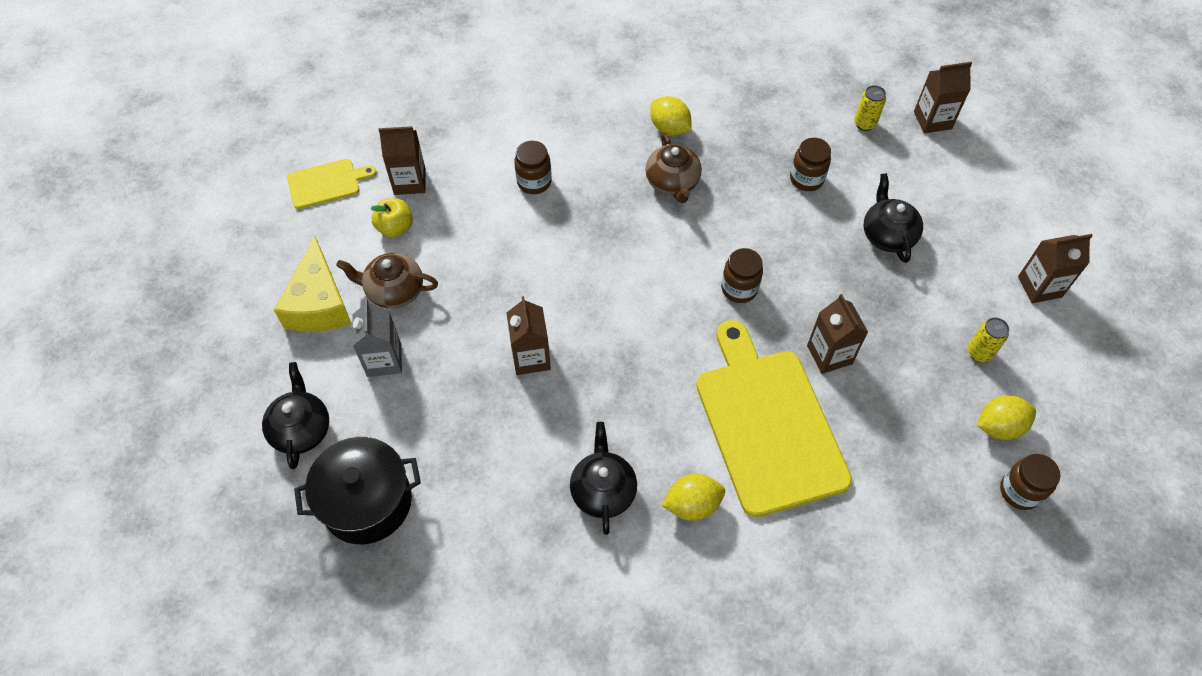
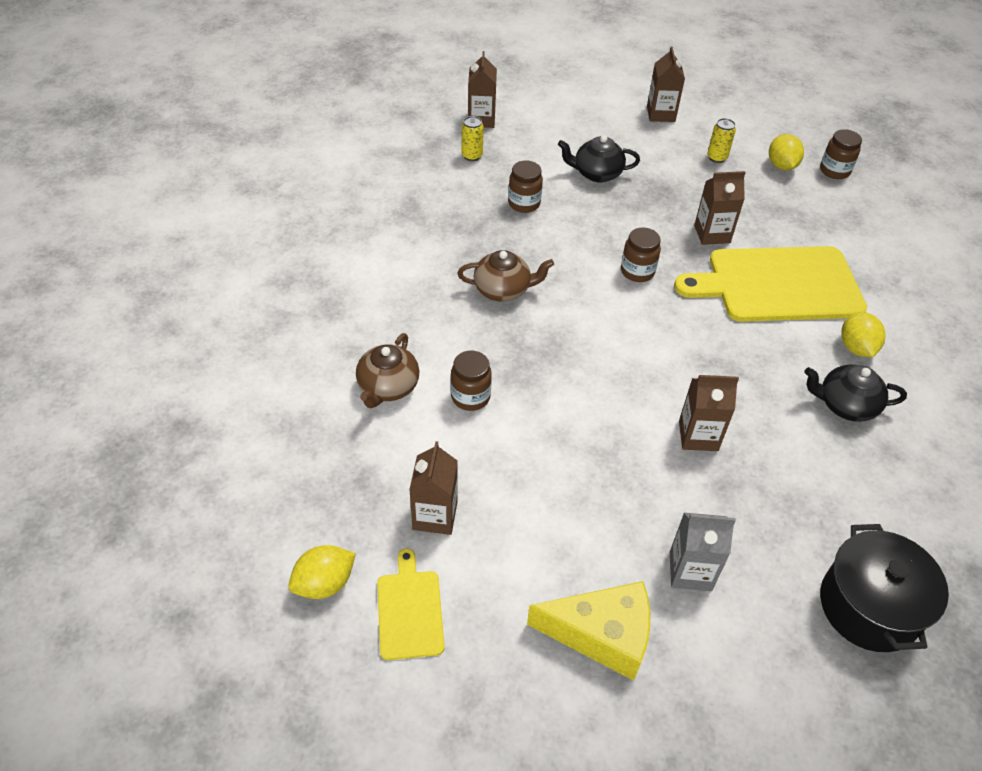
camera: 80 degrees left, 10 degrees down
black teapot [262,362,329,469] -> none
brown teapot [336,253,438,309] -> brown teapot moved to [356,333,419,408]
yellow apple [371,198,413,238] -> none
yellow lemon [650,96,692,136] -> yellow lemon moved to [288,545,356,599]

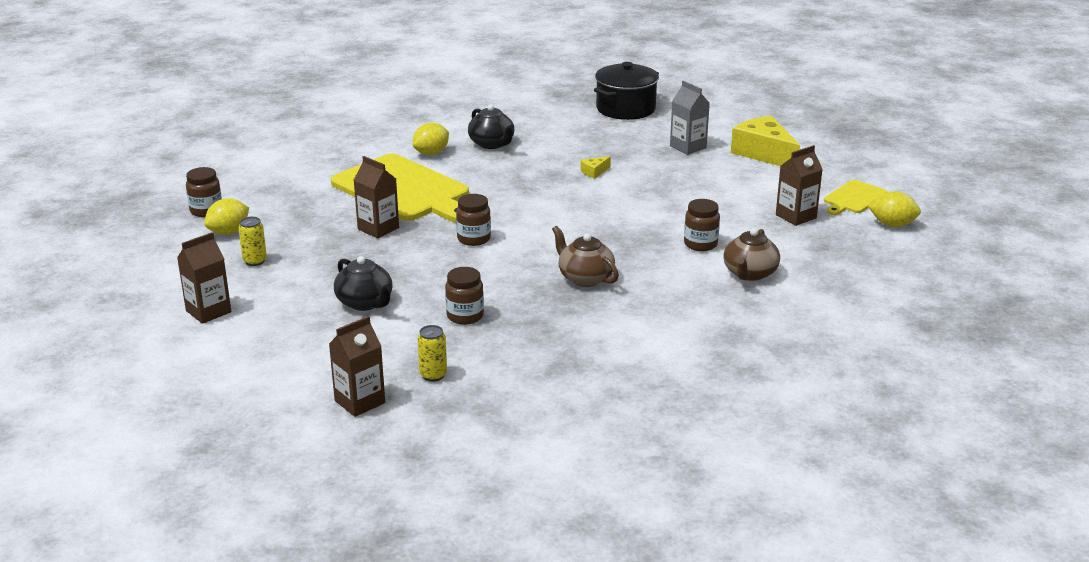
camera: 130 degrees left, 20 degrees down
brown teapot [356,333,419,408] -> brown teapot turned 135 degrees clockwise [723,228,780,281]
brown carton [679,375,739,451] -> yellow cheese [581,156,611,179]

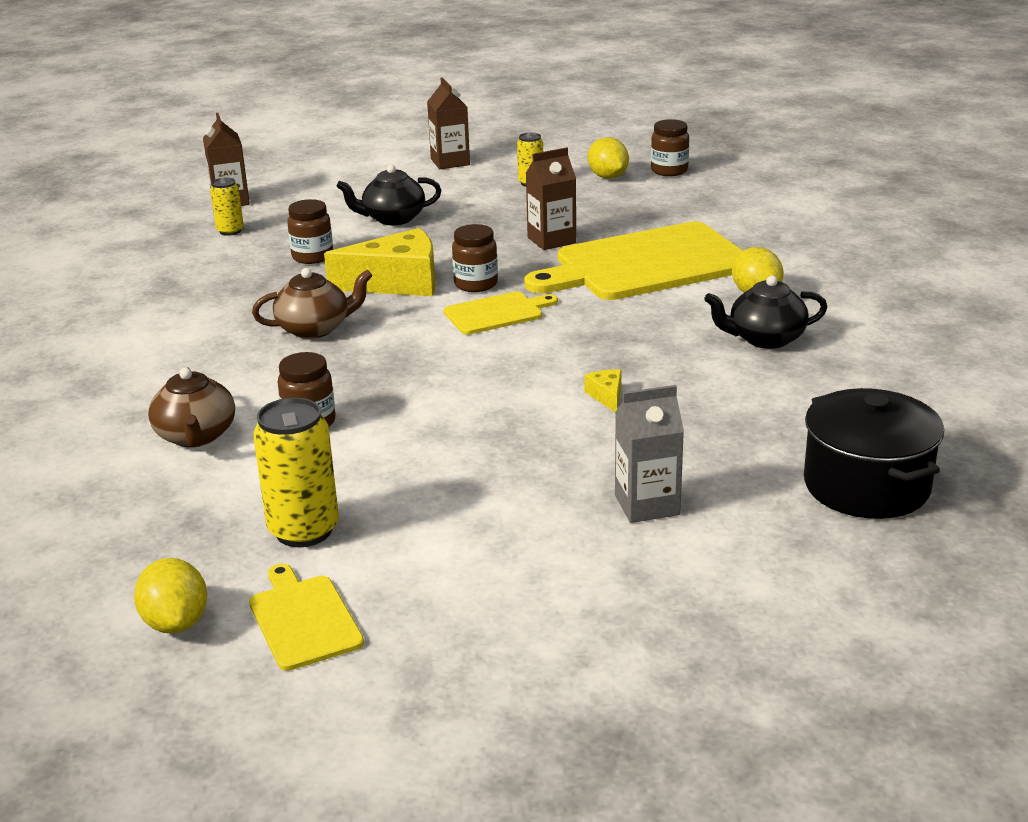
camera: 115 degrees right, 0 degrees up
brown teapot [723,228,780,281] -> brown teapot turned 150 degrees counterclockwise [148,367,235,447]
yellow cheese [731,116,800,166] -> yellow cheese moved to [324,228,435,296]
brown carton [776,145,823,226] -> yellow can [253,398,339,547]
yellow lemon [868,191,921,227] -> yellow lemon turned 60 degrees counterclockwise [134,558,207,634]
none -> yellow cutting board [444,291,558,335]

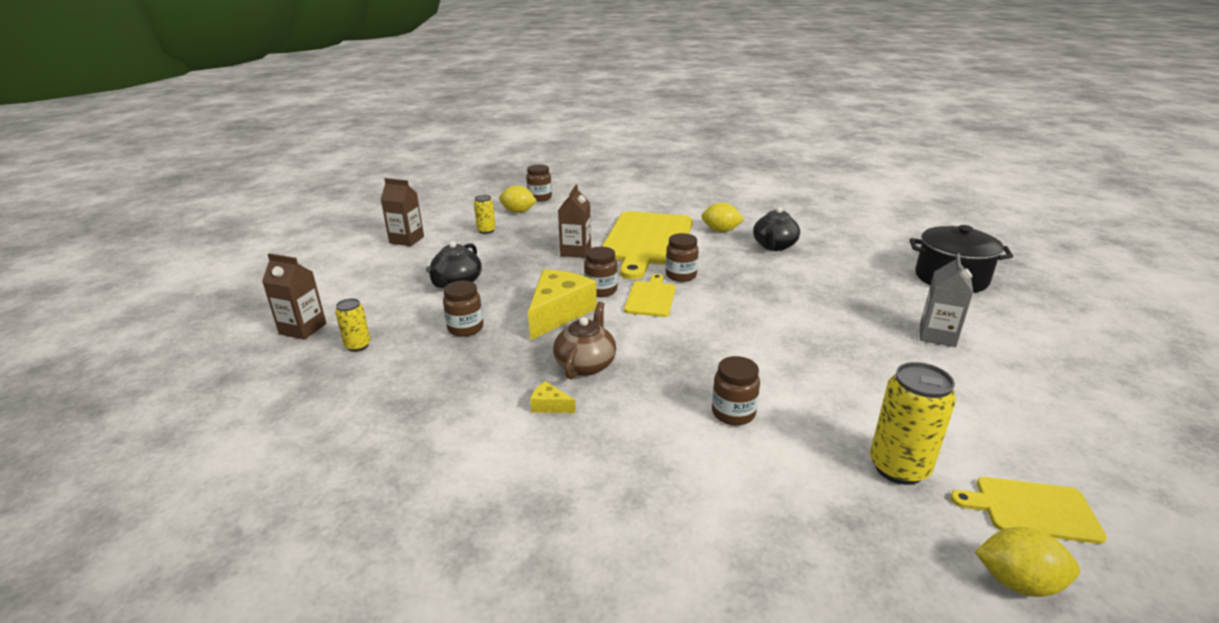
camera: 55 degrees left, 0 degrees up
brown teapot [148,367,235,447] -> none
yellow cheese [584,369,621,412] -> yellow cheese moved to [530,381,576,413]
none -> brown jar [666,233,699,282]

